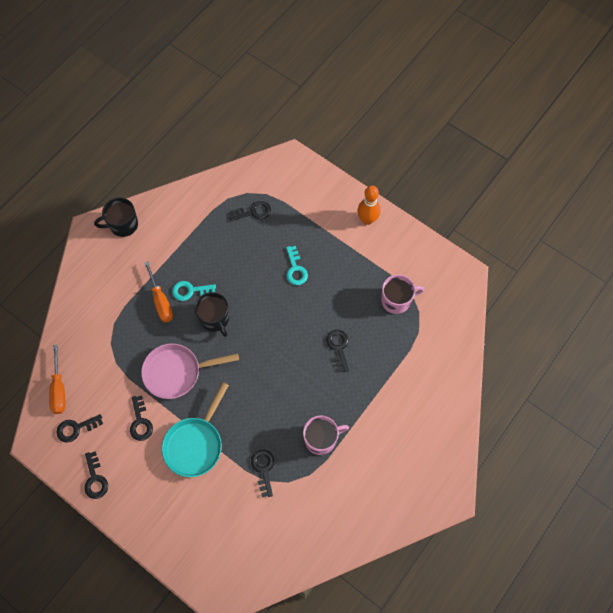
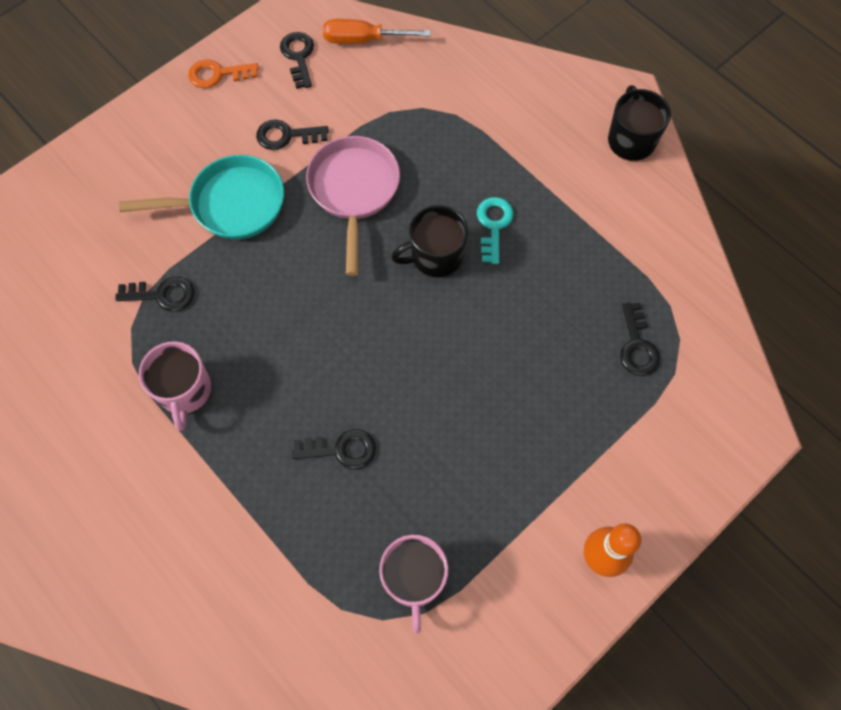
camera: 100 degrees right, 0 degrees up
black key [84,451,108,499] -> orange key [188,59,259,88]
orange screwdriver [144,262,173,323] -> none
turquoise pan [162,382,229,477] -> turquoise pan turned 135 degrees clockwise [119,155,284,239]
turquoise key [286,246,308,285] -> none

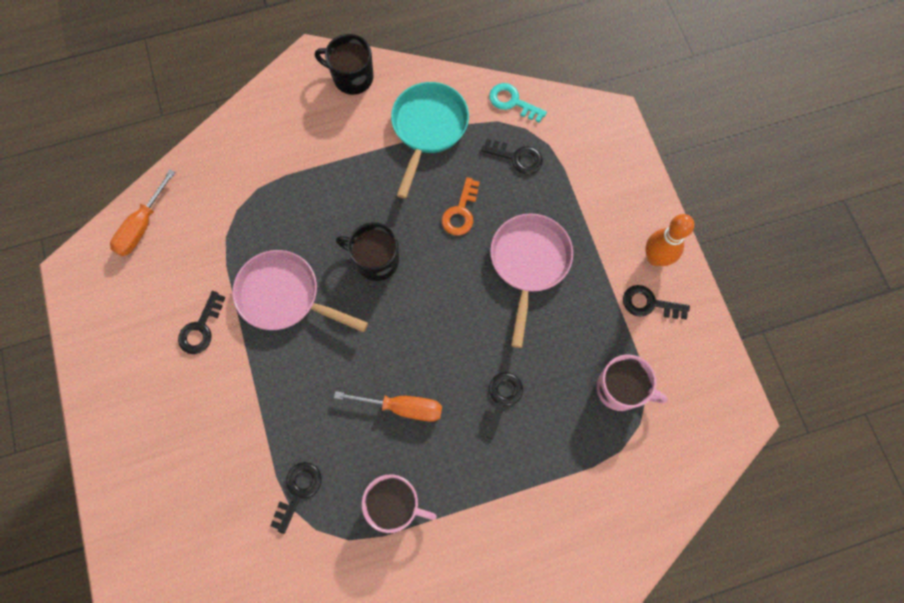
camera: 65 degrees left, 5 degrees up
turquoise pan [119,155,284,239] -> turquoise pan moved to [391,82,469,199]
orange key [188,59,259,88] -> orange key moved to [442,177,480,235]
black key [280,32,314,89] -> black key moved to [623,285,690,319]
black mug [391,205,468,277] -> black mug turned 105 degrees clockwise [336,222,399,281]
turquoise key [477,197,514,264] -> turquoise key moved to [489,83,547,123]
none -> orange screwdriver [334,391,442,422]
none -> pink pan [490,213,573,348]

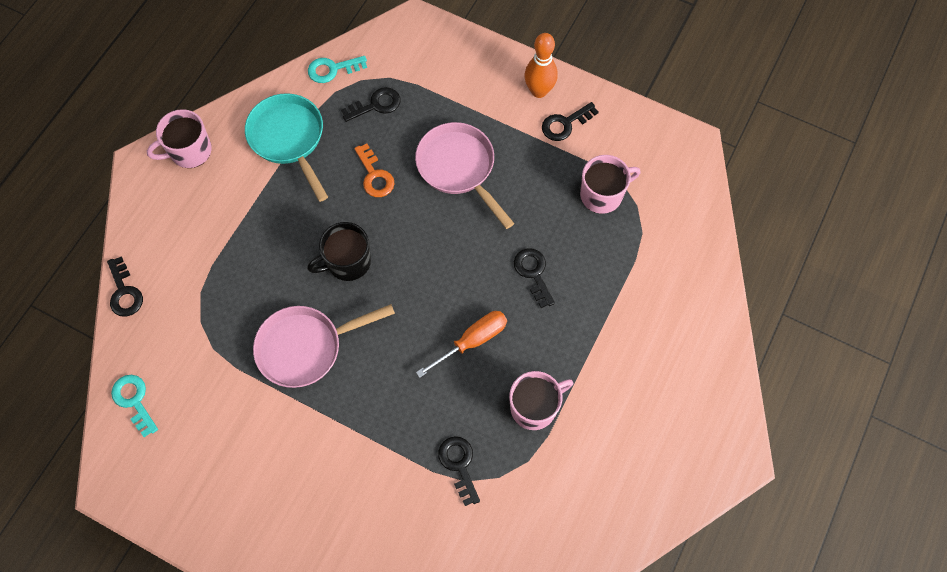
camera: 45 degrees left, 5 degrees down
orange screwdriver [110,169,175,256] -> turquoise key [111,375,158,437]
black key [178,291,226,354] -> black key moved to [107,257,143,317]
black mug [315,34,373,95] -> pink mug [147,109,212,168]

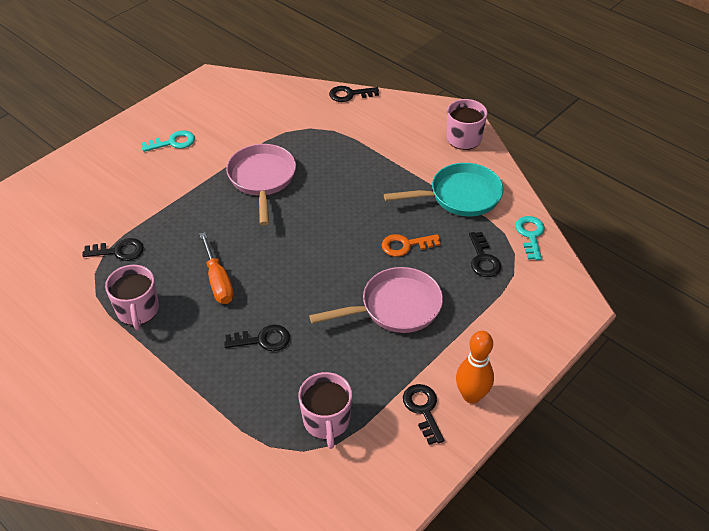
camera: 105 degrees right, 20 degrees down
turquoise key [111,375,158,437] -> turquoise key moved to [142,130,195,152]
black mug [307,222,371,281] -> none

